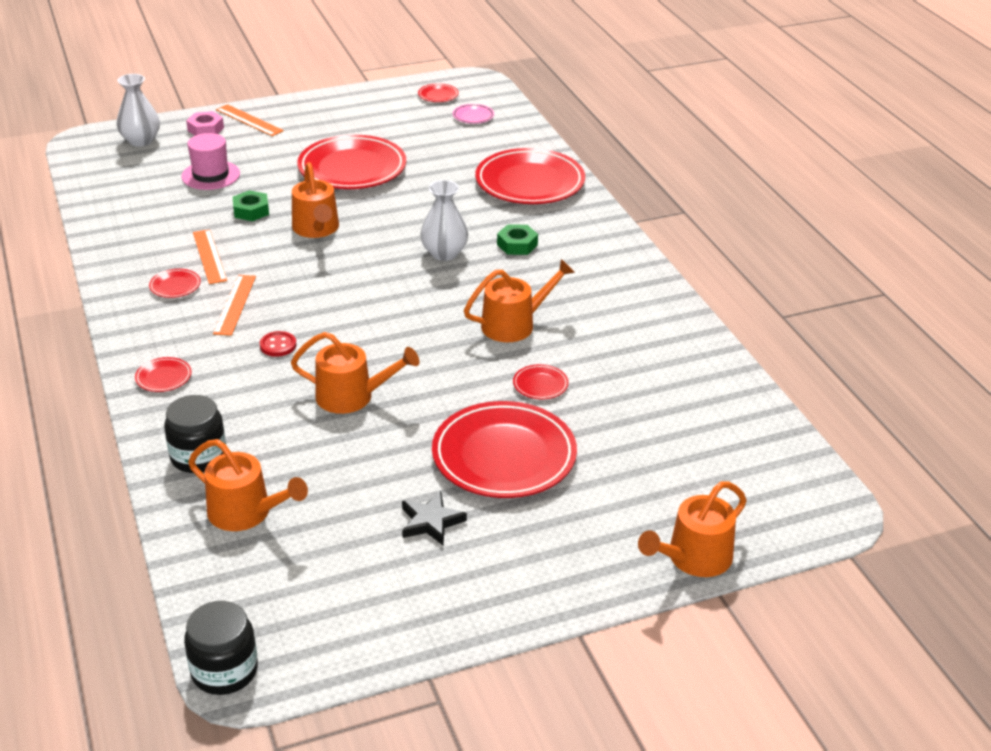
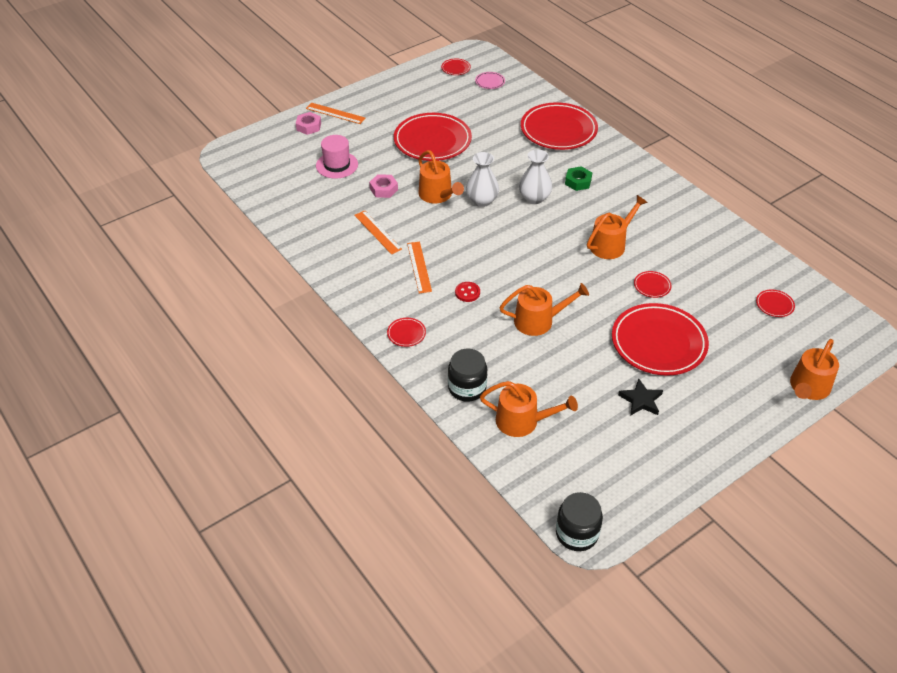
camera: 15 degrees left, 10 degrees up
white vase [117,74,160,147] -> white vase moved to [466,152,499,207]
red plate [149,269,201,298] -> red plate moved to [756,290,795,317]
green nut [233,190,269,221] -> pink nut [369,174,398,198]

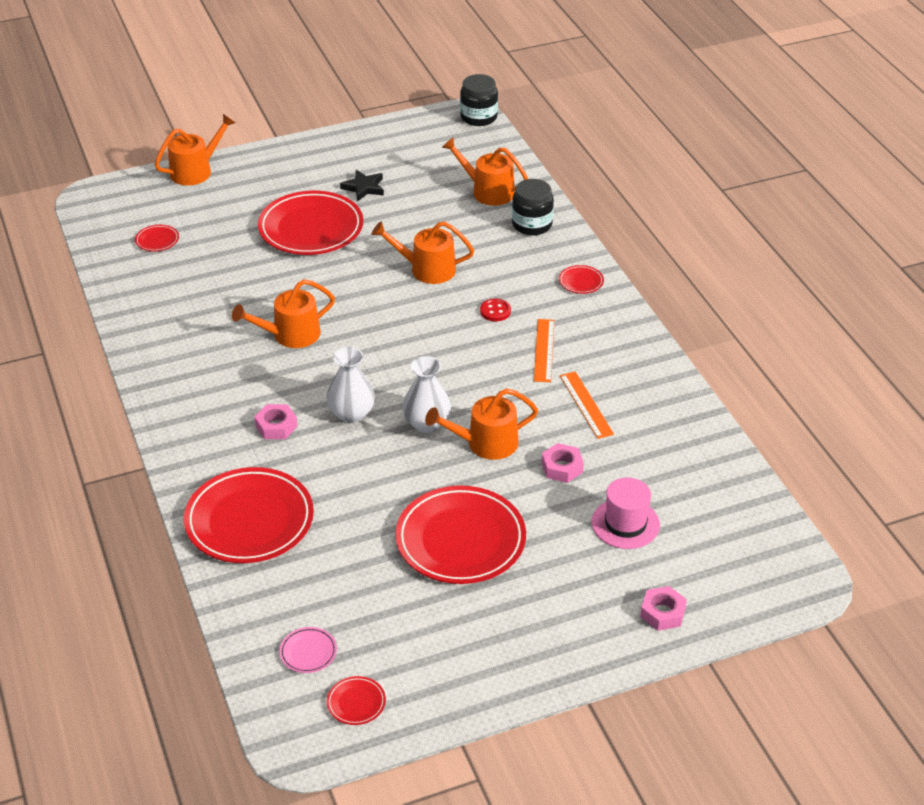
camera: 165 degrees left, 5 degrees down
orange ruler [306,103,365,124] -> none
orange watering can [418,150,464,203] -> orange watering can turned 90 degrees counterclockwise [425,388,538,460]
green nut [565,166,592,191] -> pink nut [254,404,298,439]
red plate [634,271,672,298] -> none

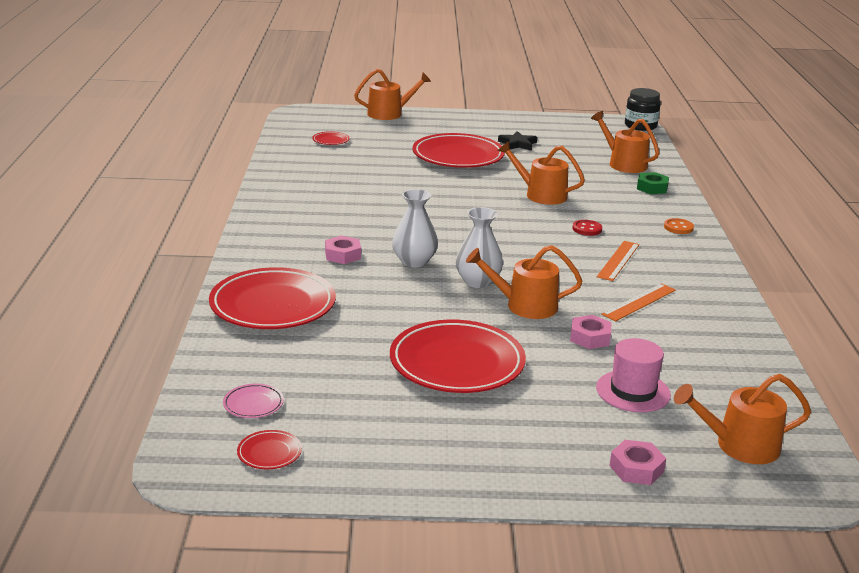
camera: 20 degrees right, 15 degrees down
orange watering can [232,279,335,348] -> orange watering can moved to [674,374,811,464]
black jar [512,179,554,235] -> green nut [637,172,669,194]
red plate [559,265,604,294] -> orange button [664,218,694,234]
orange ruler [560,371,614,439] -> orange ruler turned 45 degrees clockwise [601,283,676,321]

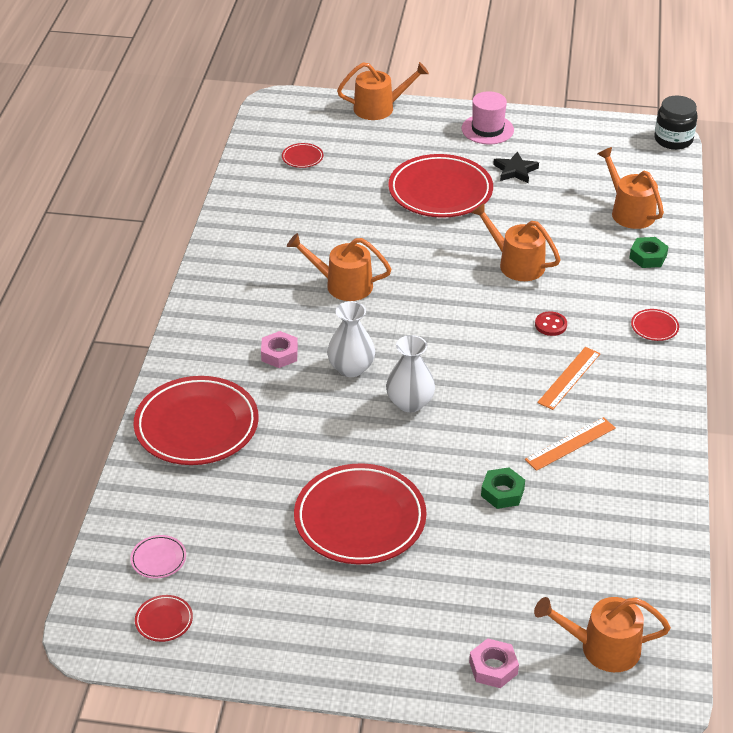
camera: 10 degrees right, 15 degrees up
orange watering can [466,245,583,319] -> orange watering can moved to [287,233,391,301]
pink nut [570,315,611,349] -> green nut [481,467,525,509]
pink hat [596,338,671,412] -> pink hat moved to [462,91,514,144]
orange button [664,218,694,234] -> red plate [631,309,679,341]

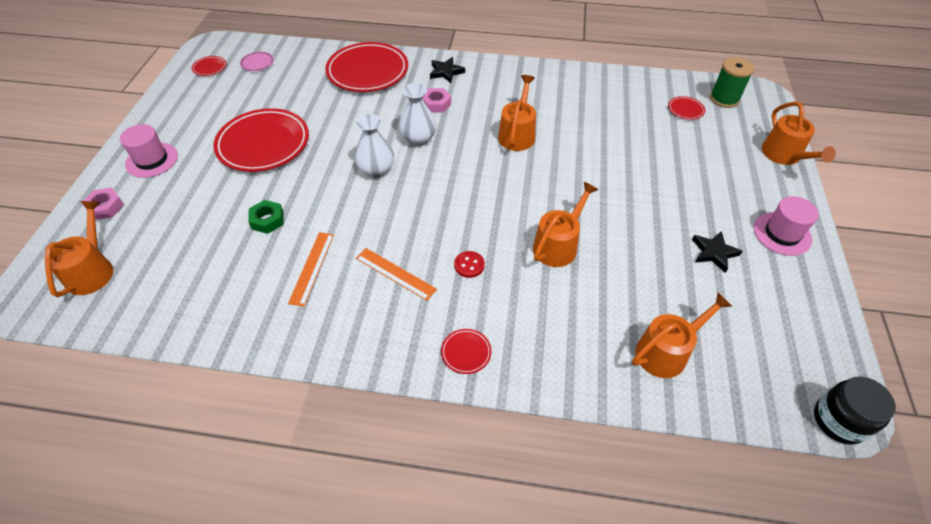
camera: 90 degrees right, 10 degrees up
red plate [388,154,493,218] -> none
orange ruler [525,417,616,471] -> orange ruler turned 45 degrees clockwise [288,232,334,307]
green nut [629,237,668,268] -> none
none -> pink hat [120,124,178,178]
none -> black star [430,57,465,83]
none -> green spool [710,57,754,108]

